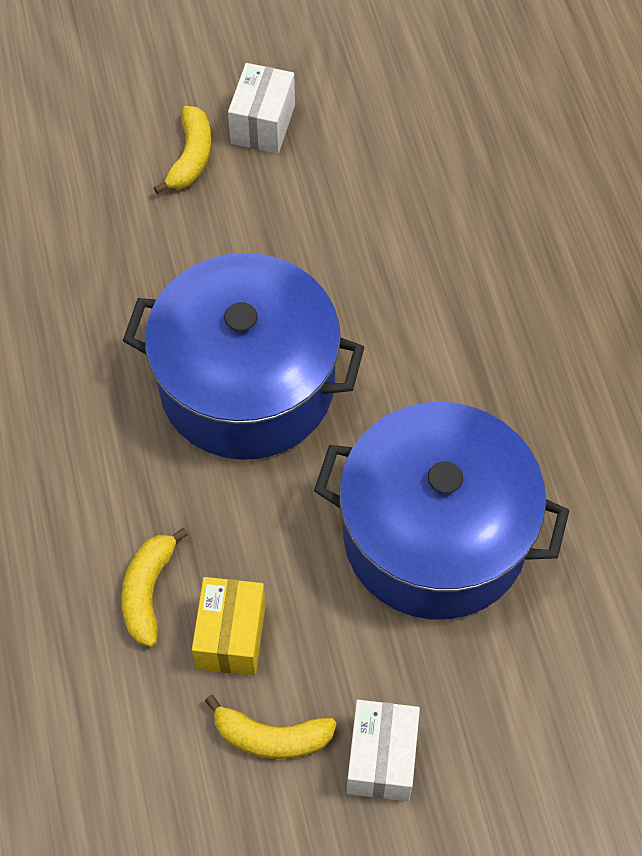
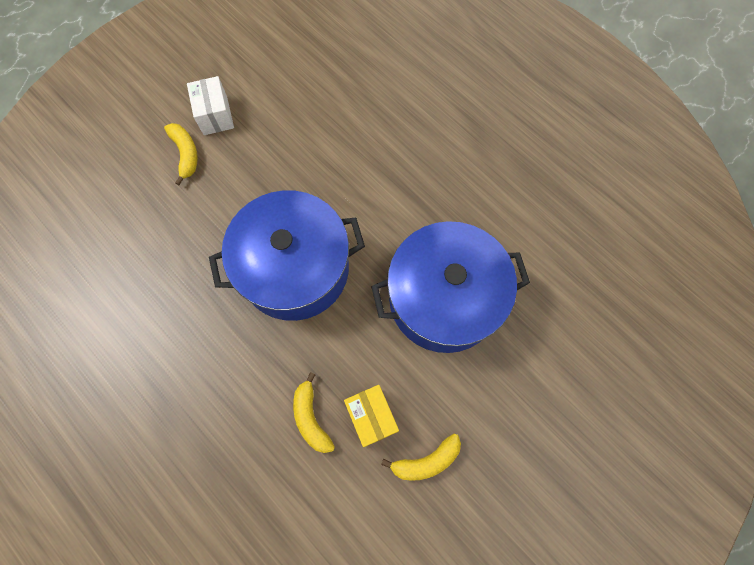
camera: 30 degrees left, 10 degrees up
white box [347,700,420,802] -> none

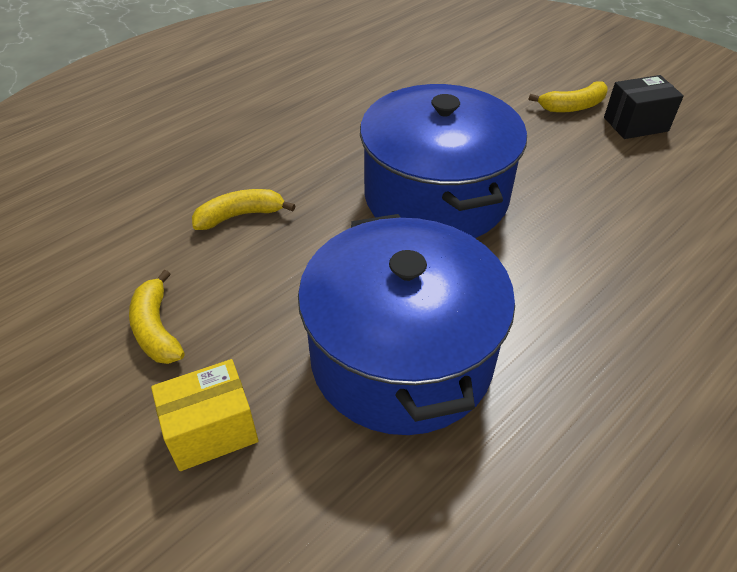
camera: 90 degrees right, 25 degrees down
white box [187,76,234,135] -> black box [604,75,684,139]
yellow box [344,385,399,447] -> yellow box moved to [151,359,258,471]

